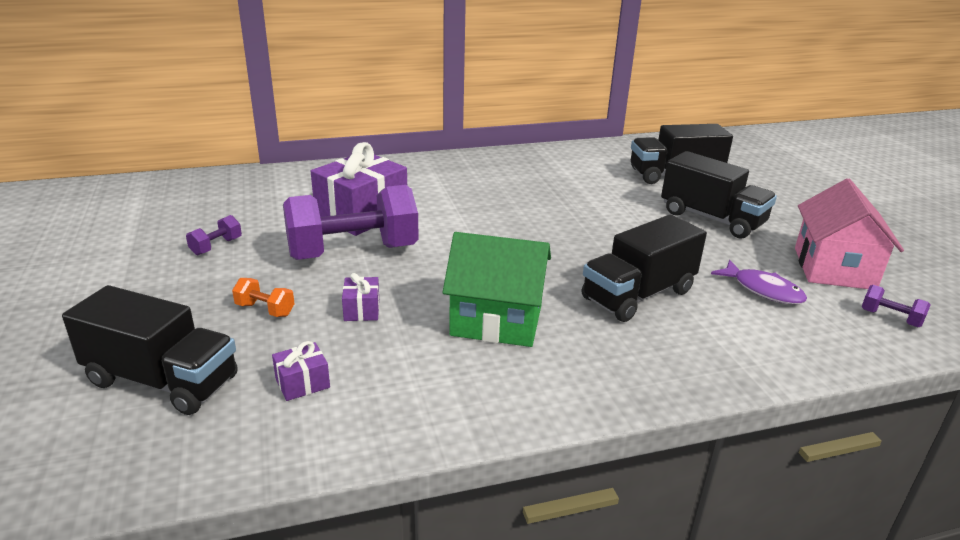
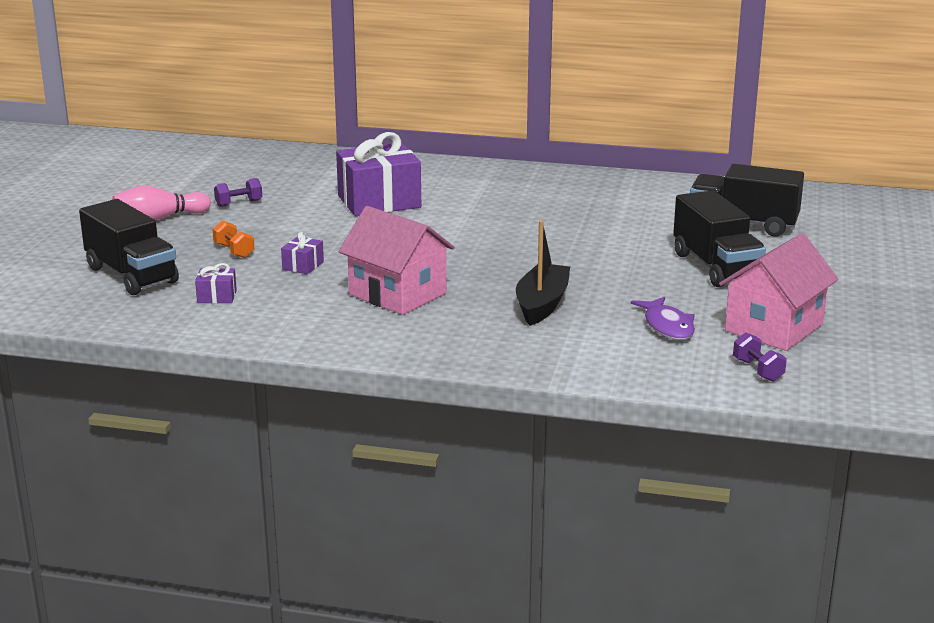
camera: 30 degrees right, 5 degrees down
purple dumbbell [283,185,419,260] -> none
green house [442,232,551,347] -> pink house [339,206,455,315]
black truck [582,214,707,322] -> black boat [516,221,570,326]
none -> pink bowling pin [112,185,211,220]

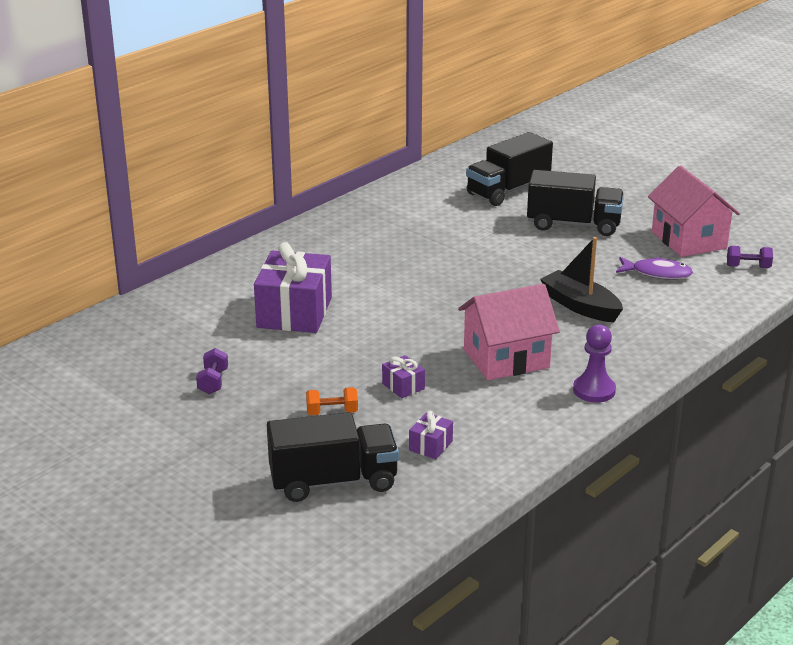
camera: 60 degrees left, 5 degrees up
pink bowling pin [112,185,211,220] -> none
none -> purple pawn [573,324,616,402]

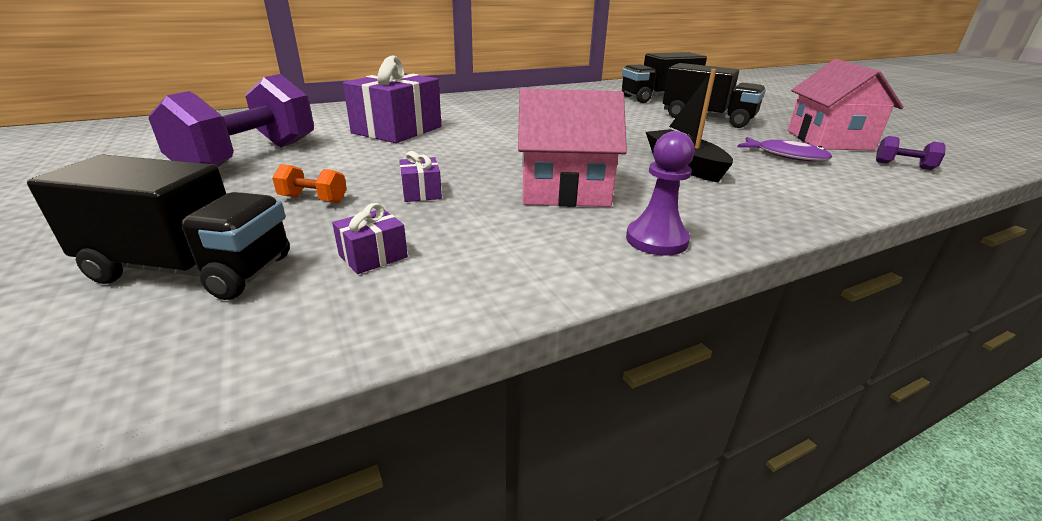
camera: 20 degrees right, 0 degrees up
purple dumbbell [196,348,228,394] -> purple dumbbell [148,74,314,167], size x2.50

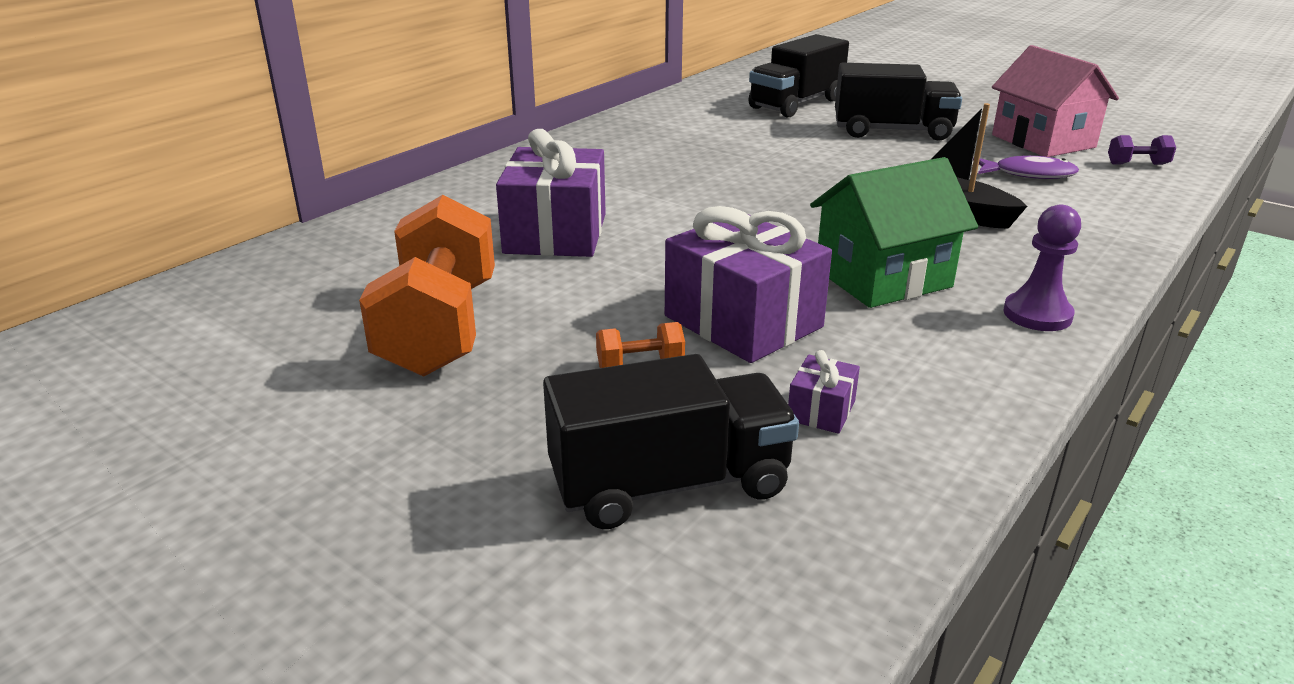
camera: 25 degrees left, 0 degrees up
purple dumbbell [148,74,314,167] -> orange dumbbell [359,195,495,377]
purple gift [399,151,442,202] -> purple gift [665,206,832,363], size x2.30
pink house [518,89,627,207] -> green house [810,157,978,308]

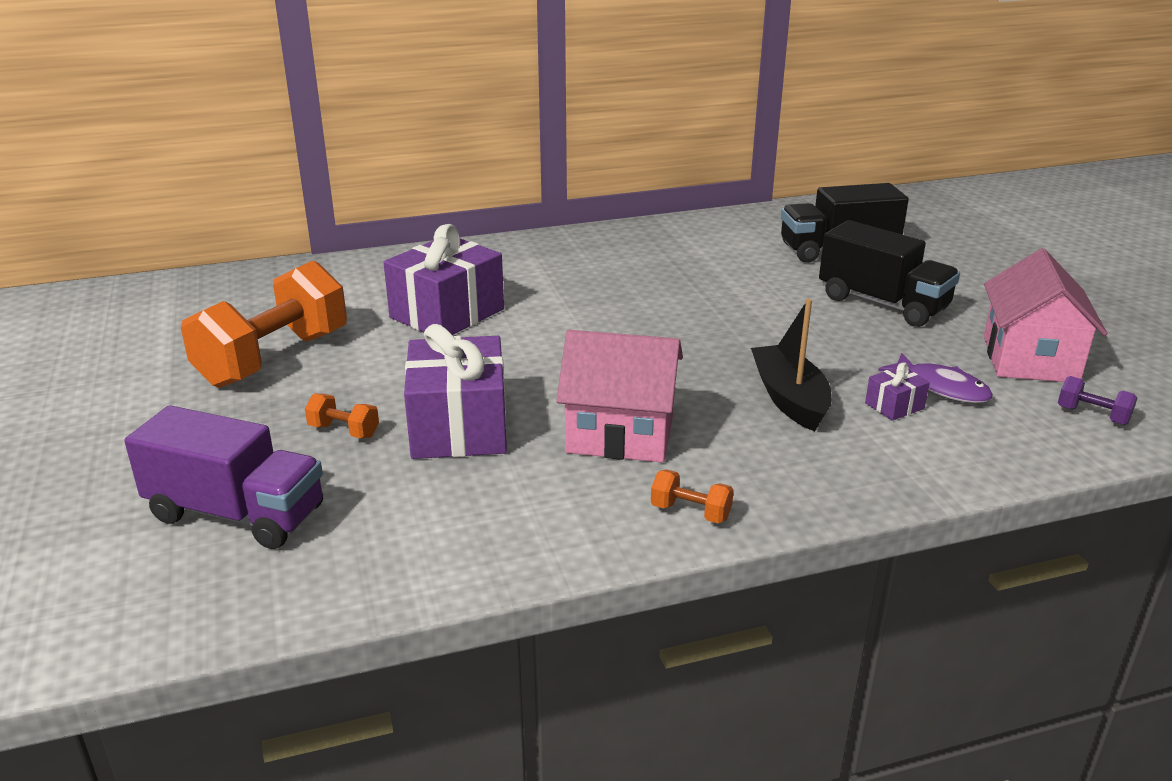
camera: 35 degrees right, 0 degrees up
black truck [543,354,799,529] -> purple truck [124,405,323,549]
purple gift [788,350,860,434] -> purple gift moved to [865,362,930,421]
green house [810,157,978,308] -> pink house [556,330,683,463]
purple pawn [1003,205,1081,331] -> orange dumbbell [651,470,734,523]

